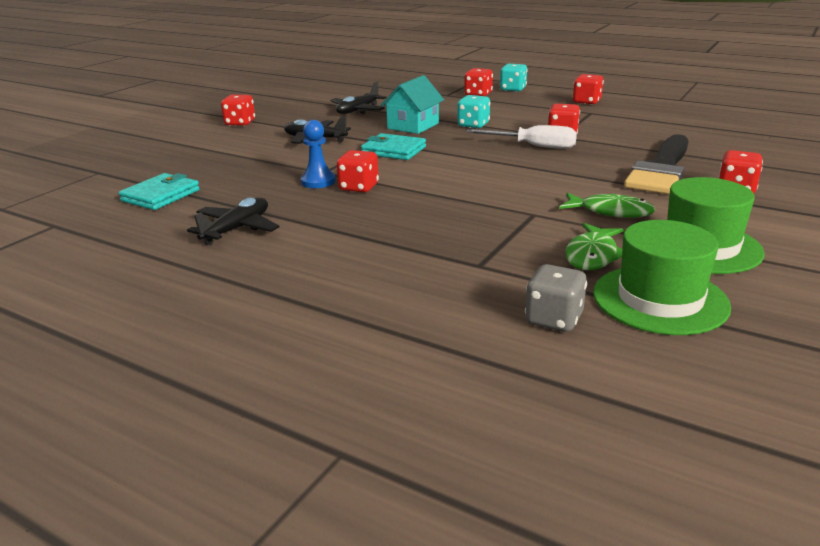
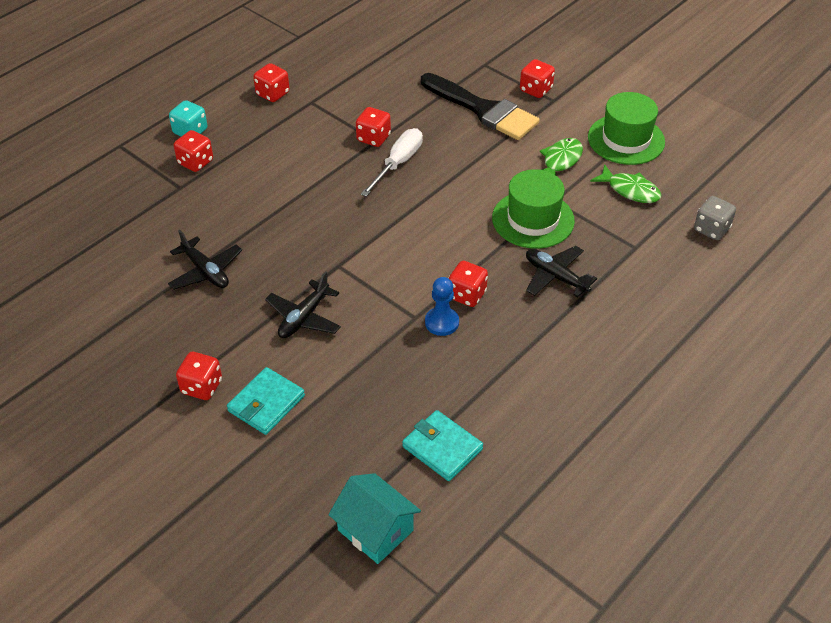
camera: 80 degrees left, 20 degrees up
black plane [187,198,279,245] -> black plane moved to [526,246,597,298]
turquoise wallet [361,133,426,160] -> turquoise wallet moved to [227,367,305,435]
turquoise house [381,75,444,134] -> turquoise house moved to [328,473,421,564]
turquoise dice [457,95,490,128] -> none
green hat [593,220,731,335] -> green hat moved to [492,169,575,249]

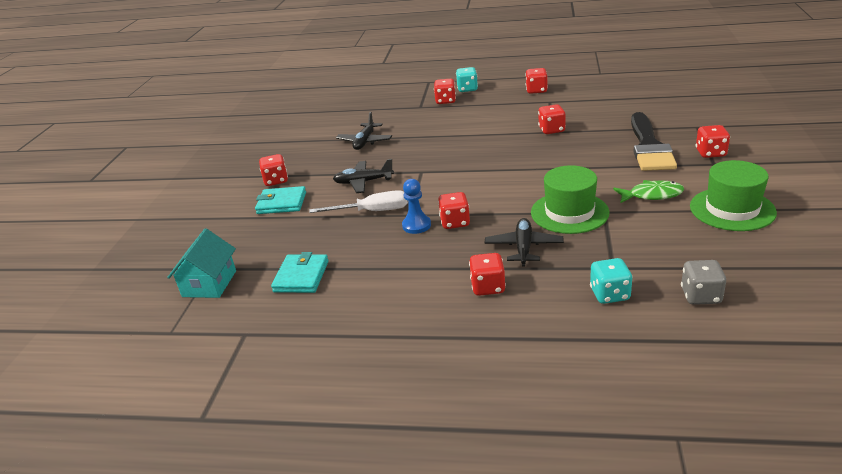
camera: 60 degrees right, 15 degrees down
white screwdriver [361,128,423,197] -> white screwdriver moved to [309,190,408,213]
green fish [590,164,662,203] -> none
none -> red dice [469,253,506,296]
none -> turquoise dice [590,258,633,304]

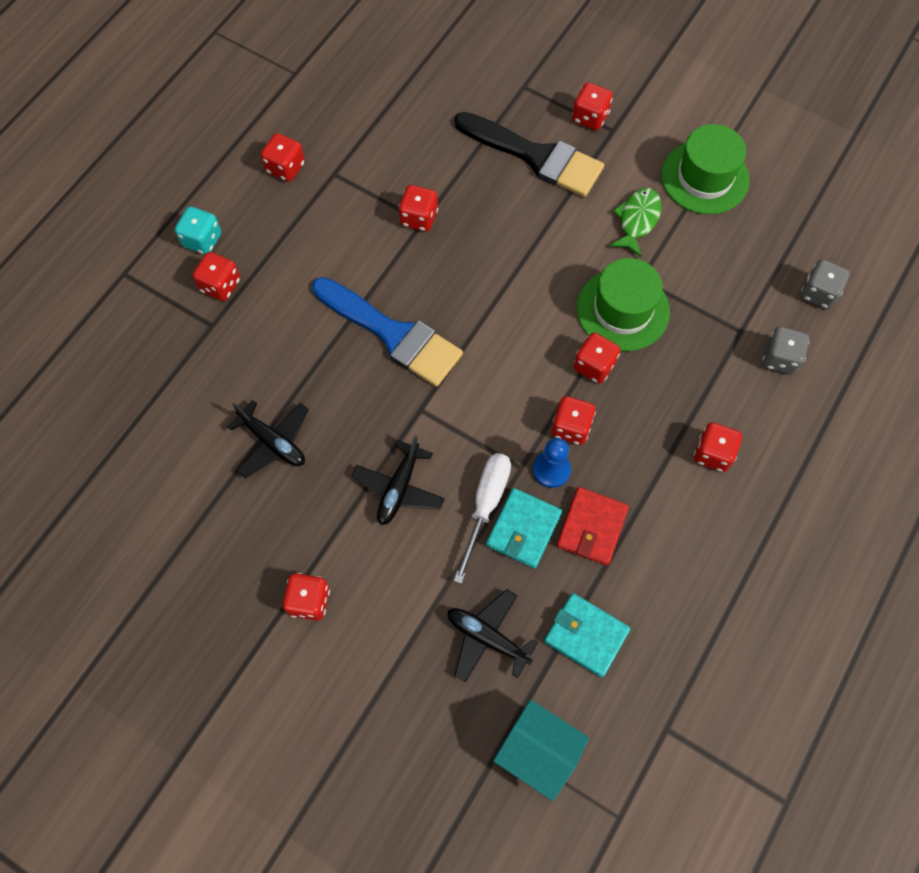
camera: 70 degrees left, 35 degrees up
turquoise wallet [255,186,306,214] -> turquoise wallet moved to [486,488,562,568]
black plane [485,218,564,266] -> black plane moved to [448,589,538,683]
turquoise dice [590,258,633,304] -> grey dice [763,327,809,375]
none -> blue brush [312,277,463,387]
none -> red wallet [556,487,629,565]
none -> red dice [574,332,620,384]

